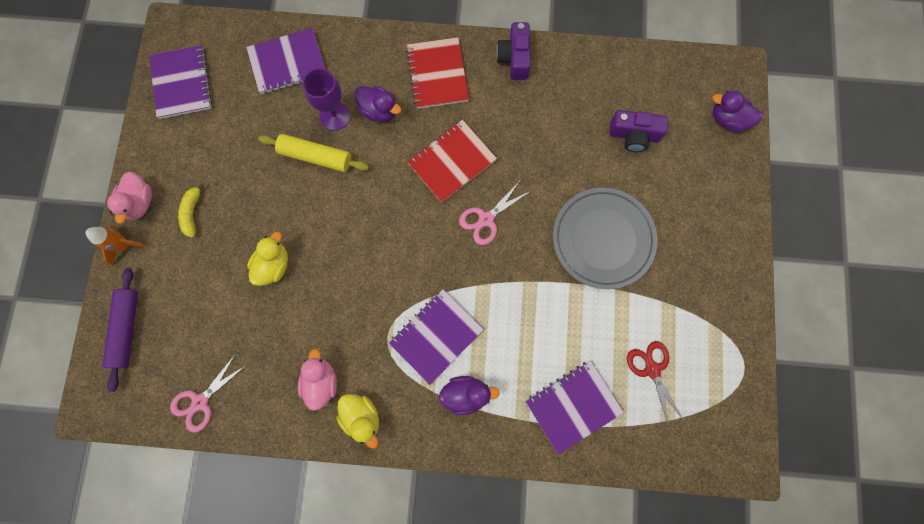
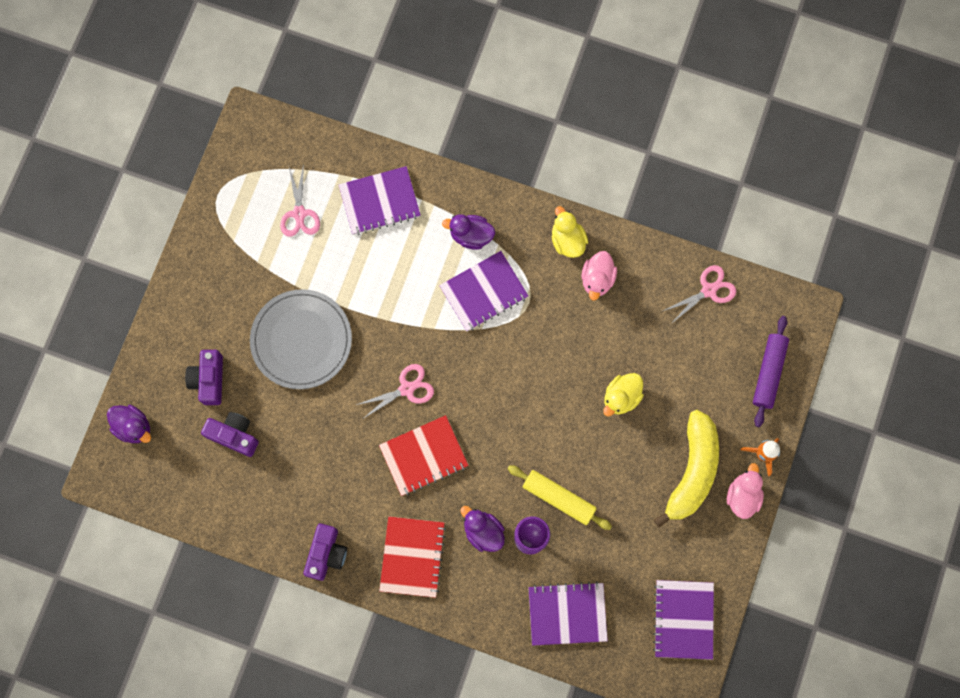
camera: 165 degrees left, 0 degrees up
yellow banana [178,183,205,238] -> yellow banana [654,410,719,528], size x2.17
red scissors [627,341,685,426] -> pink scissors [280,164,320,237]
none -> purple camera [185,350,223,405]

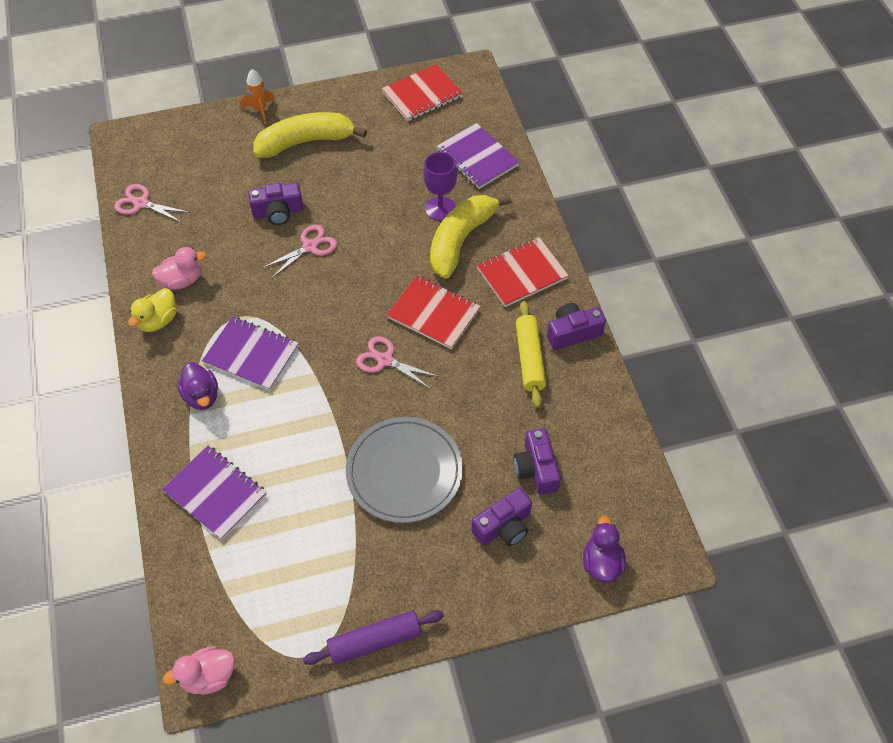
camera: 125 degrees left, 20 degrees down
pink scissors [280,164,320,237] -> pink scissors moved to [262,225,337,279]
purple duck [460,506,505,552] -> yellow banana [430,195,512,279]
yellow rolling pin [508,465,612,530] -> yellow rolling pin moved to [516,301,546,408]
yellow duck [603,373,644,416] -> purple camera [248,183,303,225]
purple notebook [653,580,714,660] -> red notebook [382,64,463,121]
pink duck [727,463,764,519] -> pink duck moved to [163,646,235,695]
purple rolling pin [753,316,789,427] -> purple rolling pin moved to [303,610,444,665]

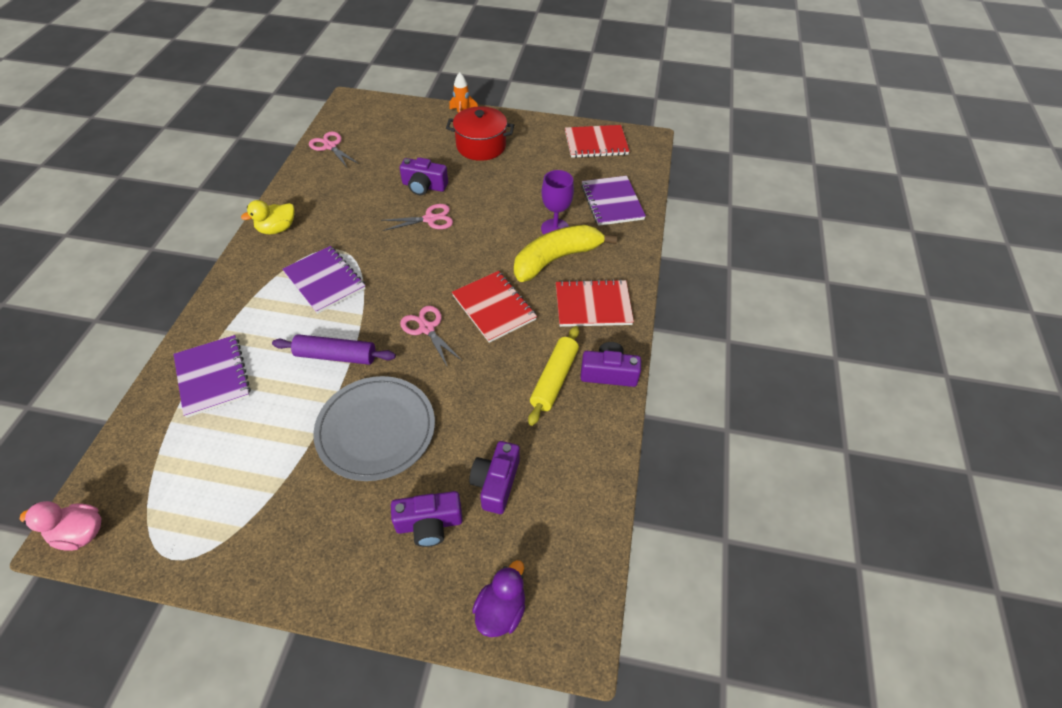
camera: 25 degrees right, 5 degrees down
pink duck [152,247,206,290] -> none
purple duck [177,362,218,410] -> none
yellow banana [254,112,367,158] -> red pot [446,106,514,161]
purple rolling pin [303,610,444,665] -> purple rolling pin moved to [272,334,396,365]

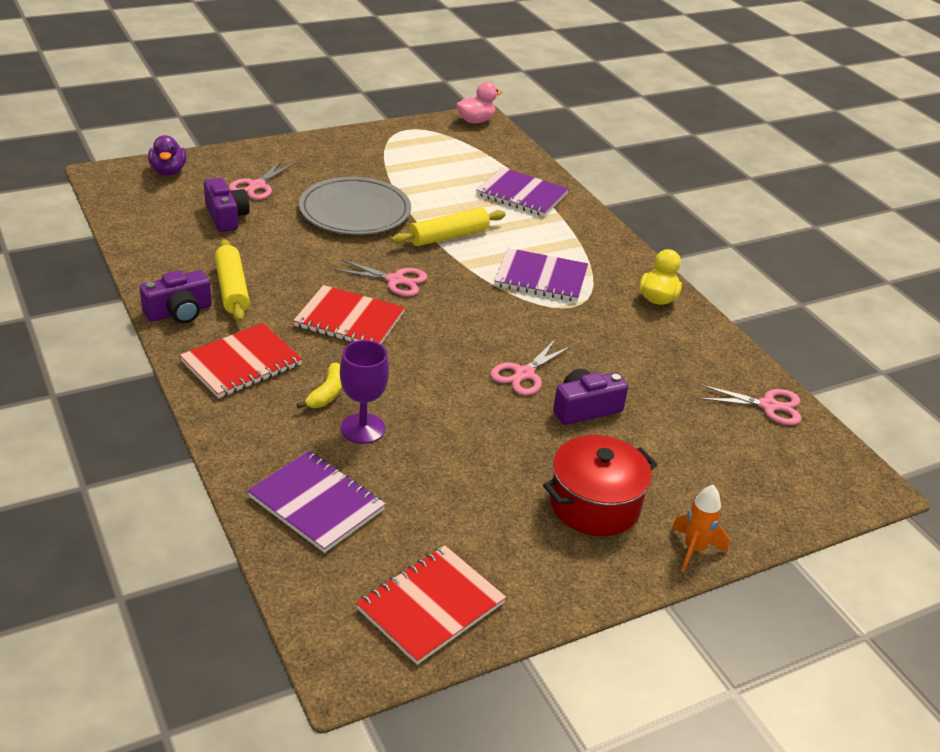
camera: 140 degrees right, 15 degrees down
purple rolling pin [272,334,396,365] -> yellow rolling pin [391,207,506,246]
purple camera [391,491,463,547] -> pink scissors [229,160,295,200]
yellow banana [514,225,617,282] -> yellow banana [297,363,342,409], size x0.46

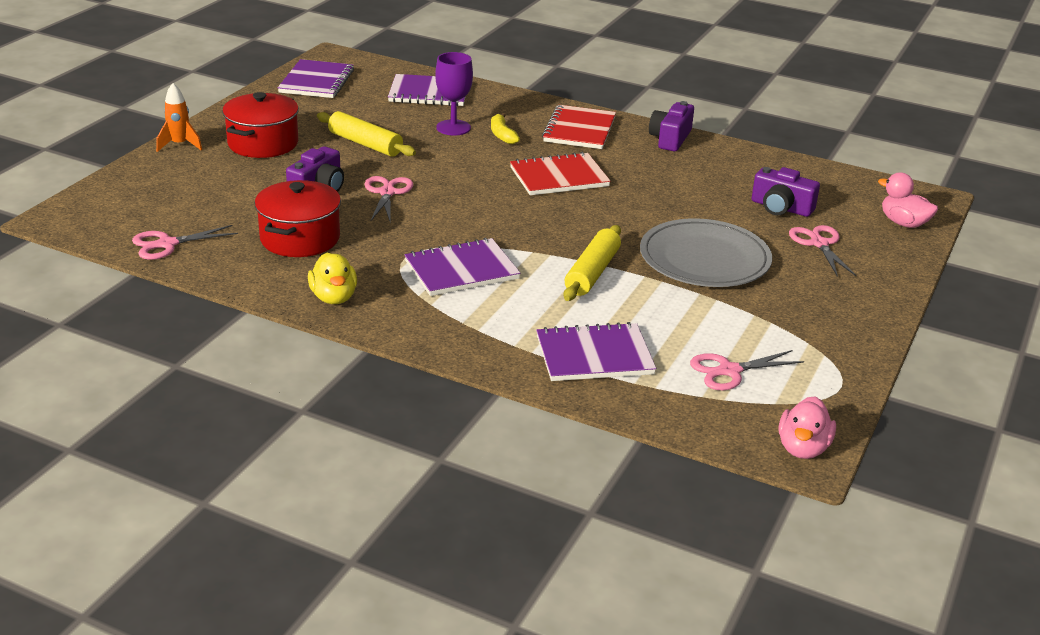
camera: 145 degrees right, 5 degrees down
purple duck [148,135,187,176] -> pink duck [878,173,938,228]
yellow rolling pin [215,239,250,322] -> yellow rolling pin moved to [317,111,416,157]
pink scissors [334,259,428,296] -> pink scissors moved to [690,350,804,390]
red notebook [356,545,506,665] -> purple notebook [278,59,354,98]
none -> red pot [255,180,341,257]

